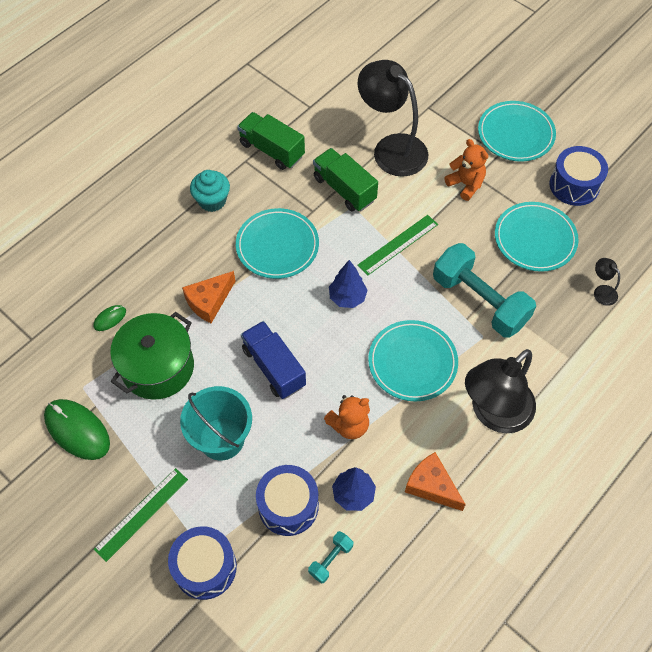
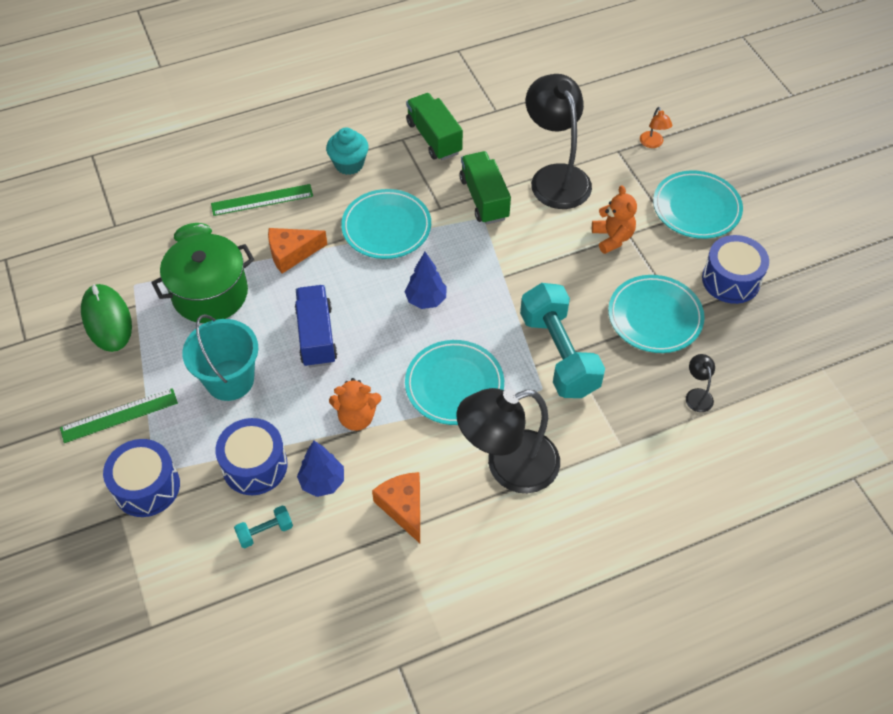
camera: 25 degrees right, 5 degrees down
green ruler [357,215,438,276] -> green ruler moved to [211,184,313,216]
none -> orange lamp [640,107,672,148]

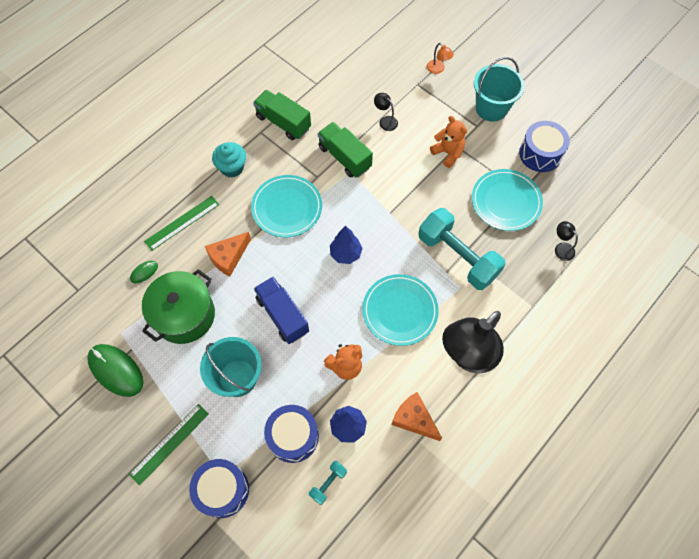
camera: 25 degrees left, 10 degrees up
black lamp [526,74,592,209] -> black lamp [374,93,398,131], size x0.40
turquoise plate [653,171,743,239] -> turquoise bucket [474,57,525,122]

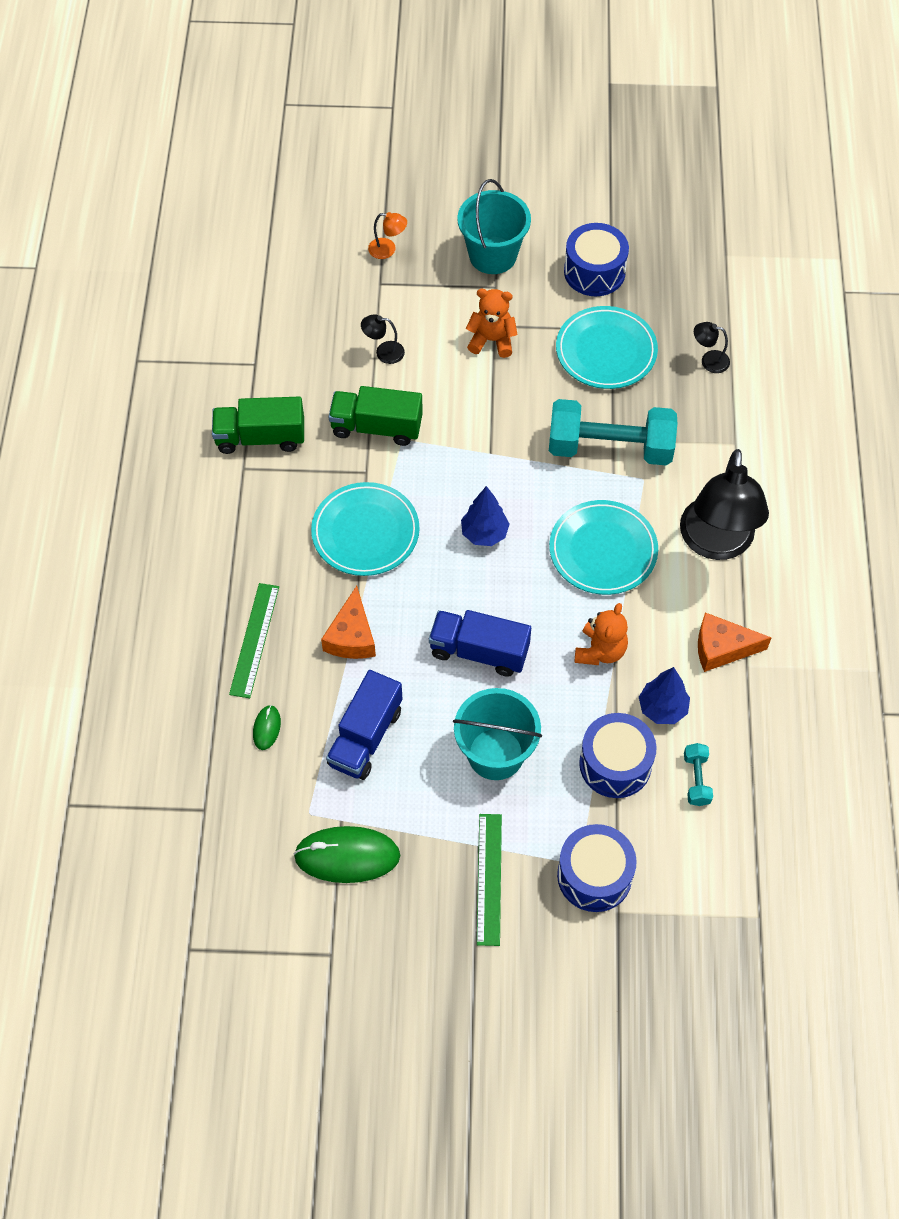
camera: 40 degrees left, 5 degrees down
green pot [142,269,215,344] -> blue truck [326,670,403,780]
turquoise cupcake [212,142,246,178] -> none

